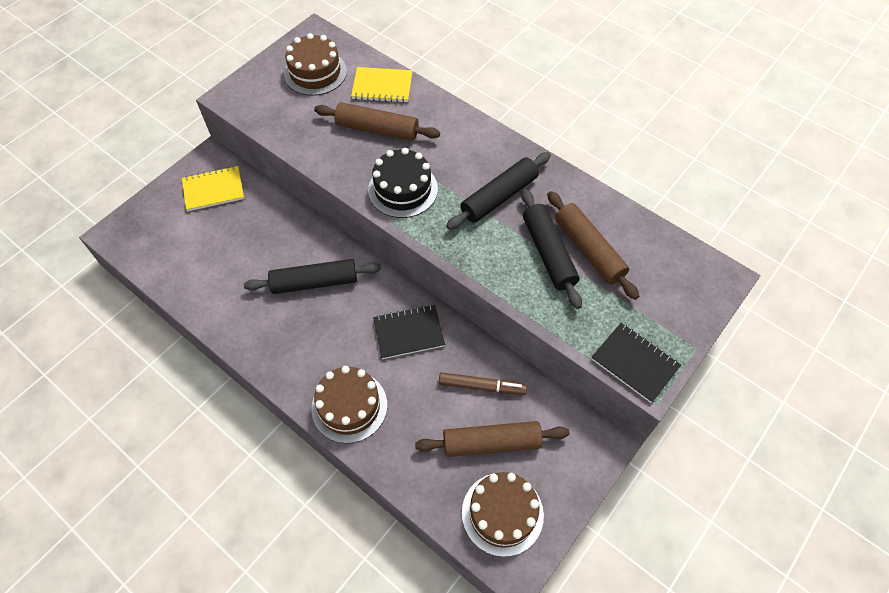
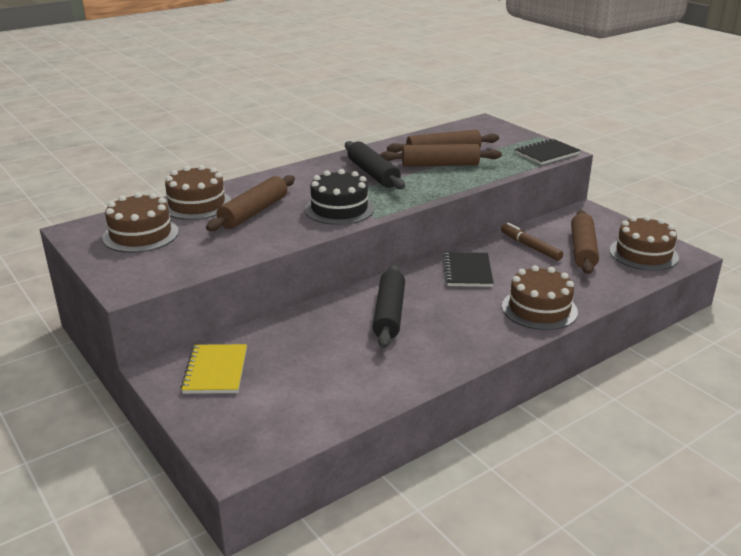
camera: 75 degrees left, 30 degrees down
yellow notebook [351,67,412,103] -> brown cake [165,165,231,220]
brown marker [439,372,527,395] -> brown marker turned 60 degrees counterclockwise [501,223,563,261]
black rolling pin [521,189,582,309] -> brown rolling pin [380,144,502,167]

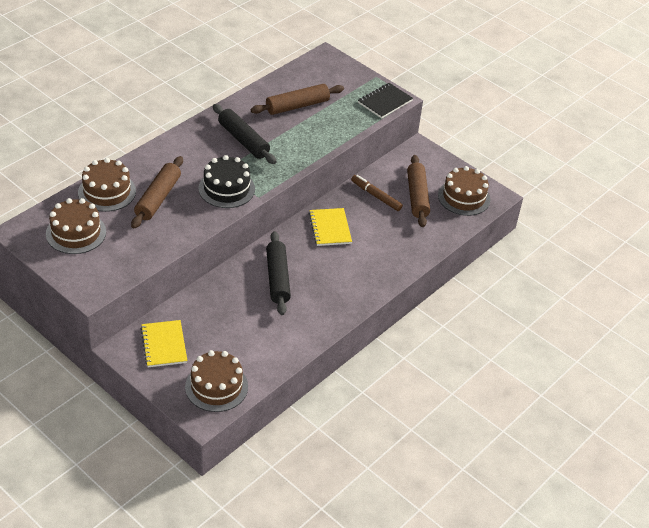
camera: 15 degrees left, 15 degrees up
brown rolling pin [380,144,502,167] -> none
black notebook [443,252,494,287] -> yellow notebook [309,208,352,246]
brown cake [502,265,578,330] -> brown cake moved to [185,350,248,412]

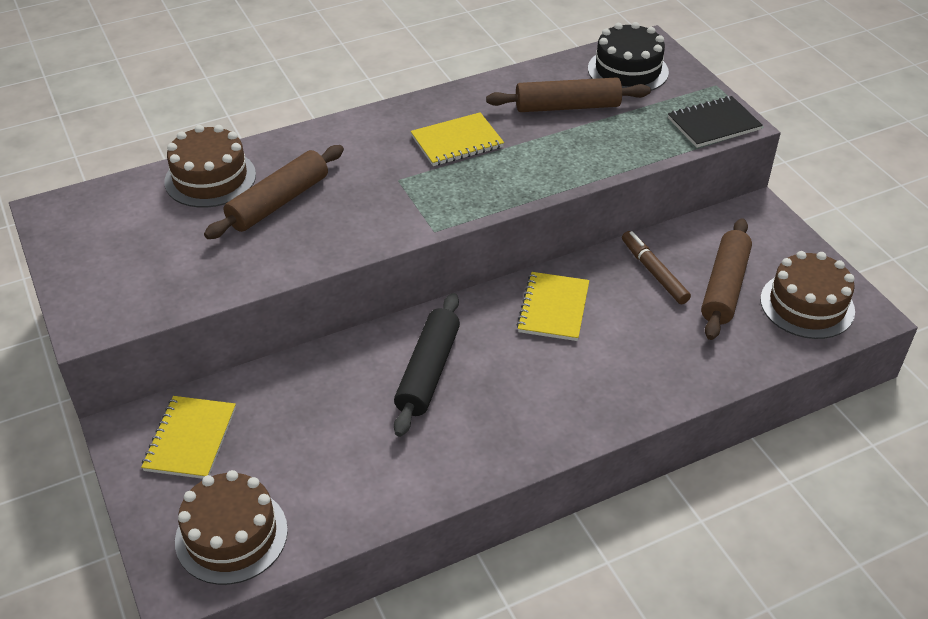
camera: 25 degrees right, 0 degrees up
brown cake [46,198,106,254] -> none
black cake [199,155,255,208] -> black cake moved to [588,22,669,91]
black rolling pin [213,104,276,164] -> yellow notebook [411,112,504,166]

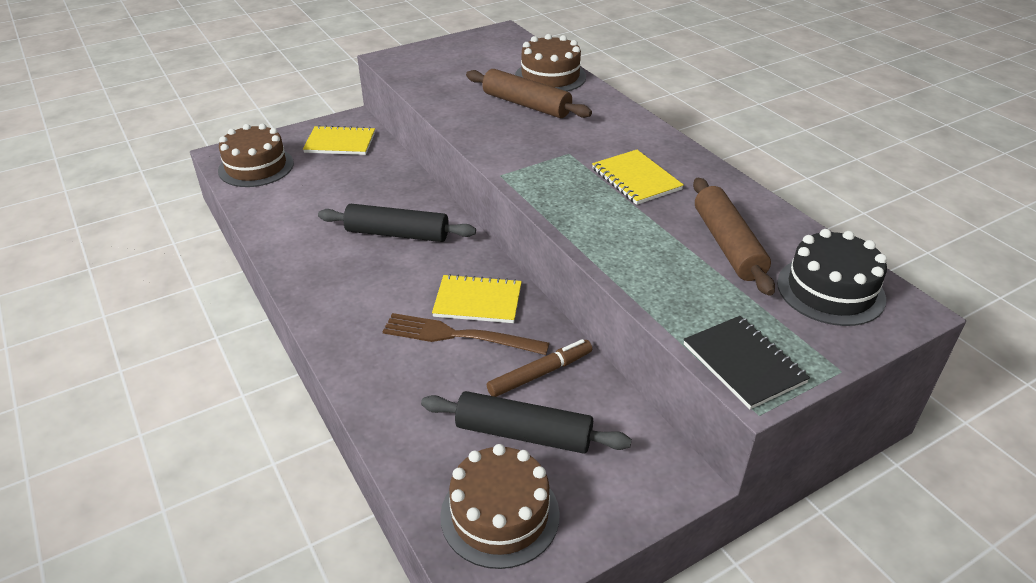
camera: 85 degrees right, 5 degrees down
brown rolling pin [701,218,752,340] -> black rolling pin [421,391,632,454]
none -> brown fork [383,313,550,355]

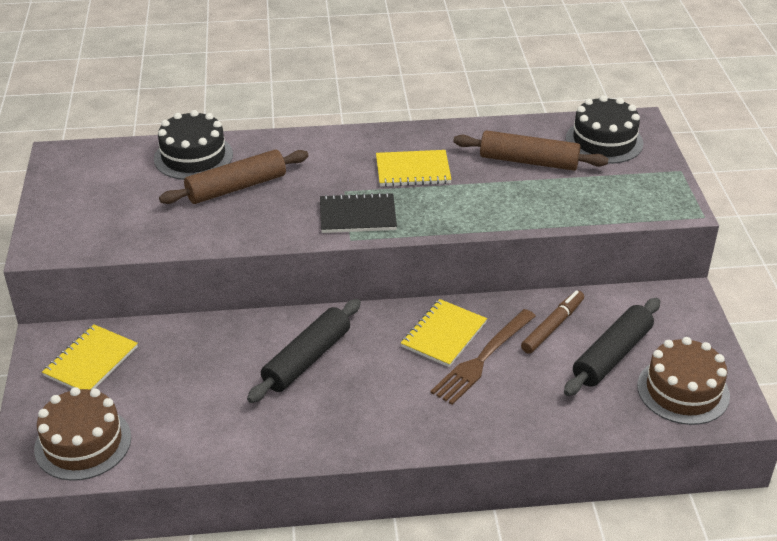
camera: 65 degrees left, 0 degrees up
brown marker [487,339,592,397] -> brown marker turned 45 degrees clockwise [521,290,584,354]
brown cake [515,34,586,92] -> black cake [154,110,233,180]
black notebook [684,316,810,409] -> black notebook moved to [320,192,397,233]

